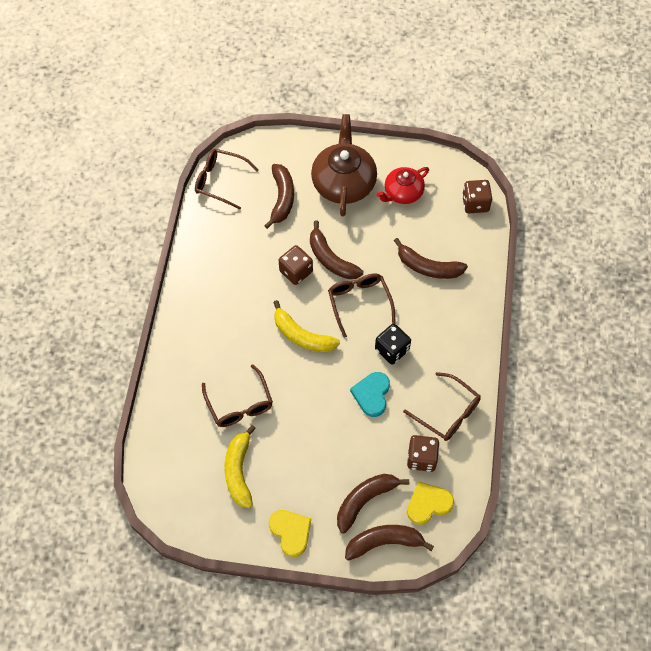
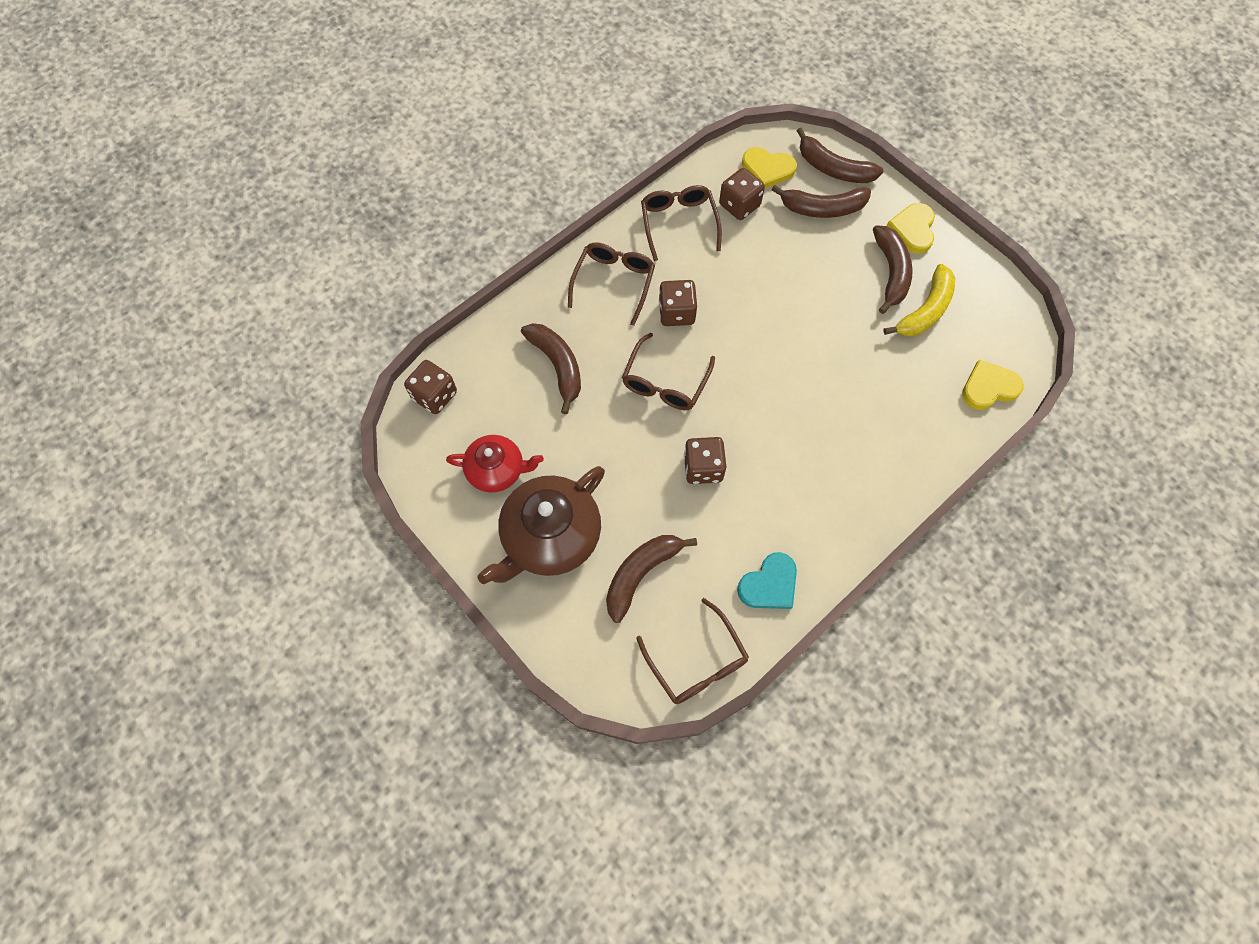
camera: 140 degrees left, 5 degrees up
brown glasses [202,364,273,427] -> brown glasses moved to [568,243,655,326]
yellow banana [273,300,340,352] -> none
brown banana [310,221,364,279] -> brown banana moved to [873,225,913,314]
turquoise heart [350,372,390,417] -> turquoise heart moved to [737,552,797,609]
black dice [375,324,411,364] -> brown dice [659,280,697,326]
none -> yellow heart [962,360,1024,410]

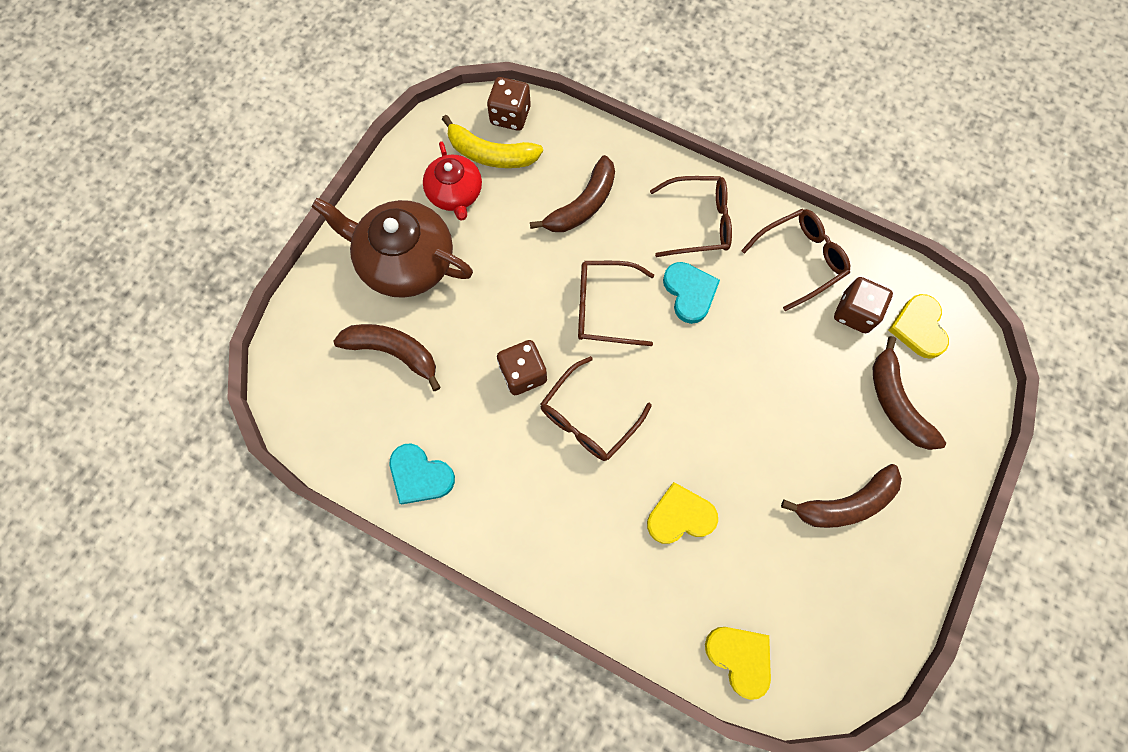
camera: 70 degrees right, 5 degrees up
brown glasses [636,598,749,704] -> brown glasses moved to [541,356,652,461]
brown dice [659,280,697,326] -> turquoise heart [663,262,720,324]
brown banana [797,127,883,183] -> none
yellow banana [883,264,955,336] -> yellow banana moved to [442,115,543,168]
yellow heart [887,203,935,254] -> yellow heart moved to [647,482,718,544]

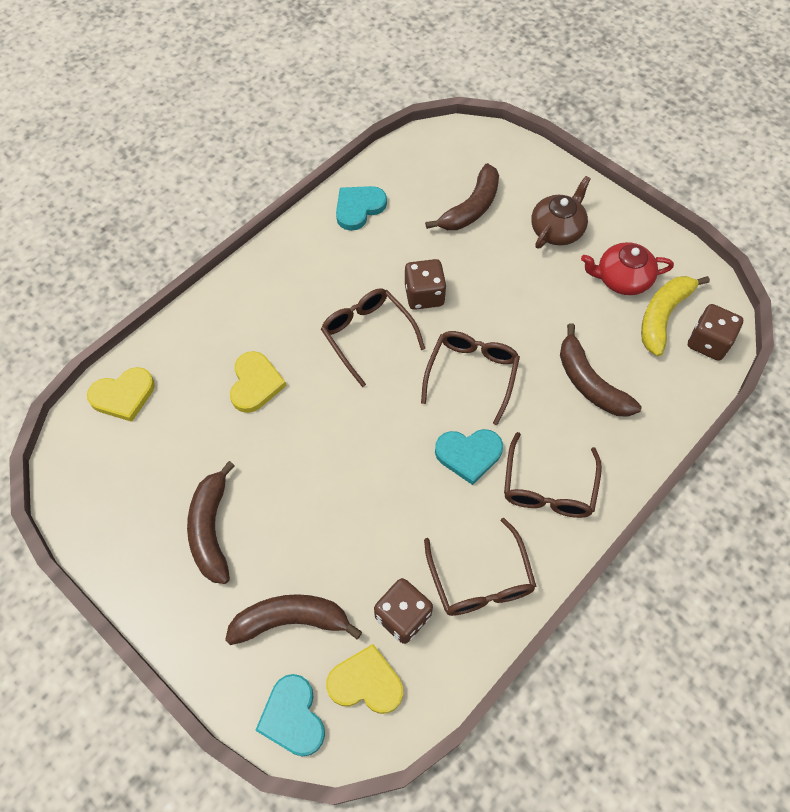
camera: 105 degrees right, 10 degrees down
brown teapot [311,198,473,298] -> brown teapot [531,176,591,249], size x0.61
none -> turquoise heart [255,674,325,757]

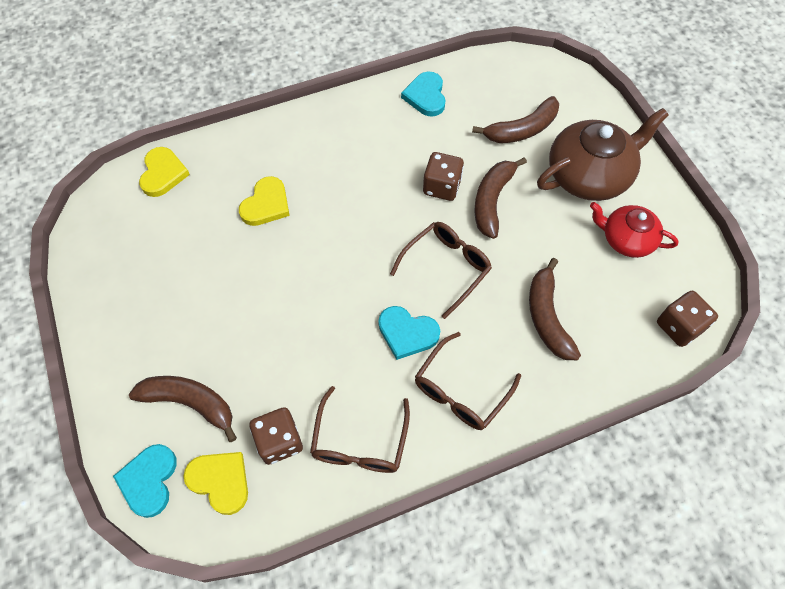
camera: 25 degrees right, 0 degrees up
yellow heart [87,367,155,422] -> yellow heart turned 90 degrees counterclockwise [139,147,190,197]
brown banana [187,461,235,584] -> brown banana moved to [474,157,527,239]
brown glasses [321,288,425,387] -> none
turquoise heart [336,186,387,231] -> turquoise heart turned 75 degrees counterclockwise [401,72,446,117]
brown teapot [531,176,591,249] -> brown teapot [537,108,669,201], size x1.64
yellow banana [641,276,710,356] -> none

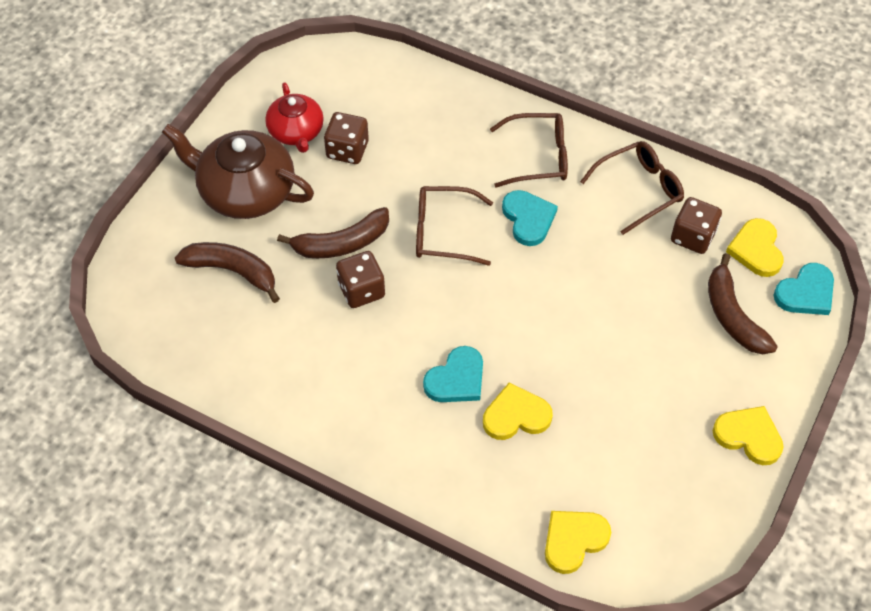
camera: 130 degrees left, 5 degrees down
turquoise heart [401,72,446,117] -> turquoise heart moved to [423,346,483,402]
brown banana [529,258,581,360] -> none
brown dice [657,291,718,347] -> brown dice moved to [324,112,369,164]
none -> yellow heart [713,406,784,465]

